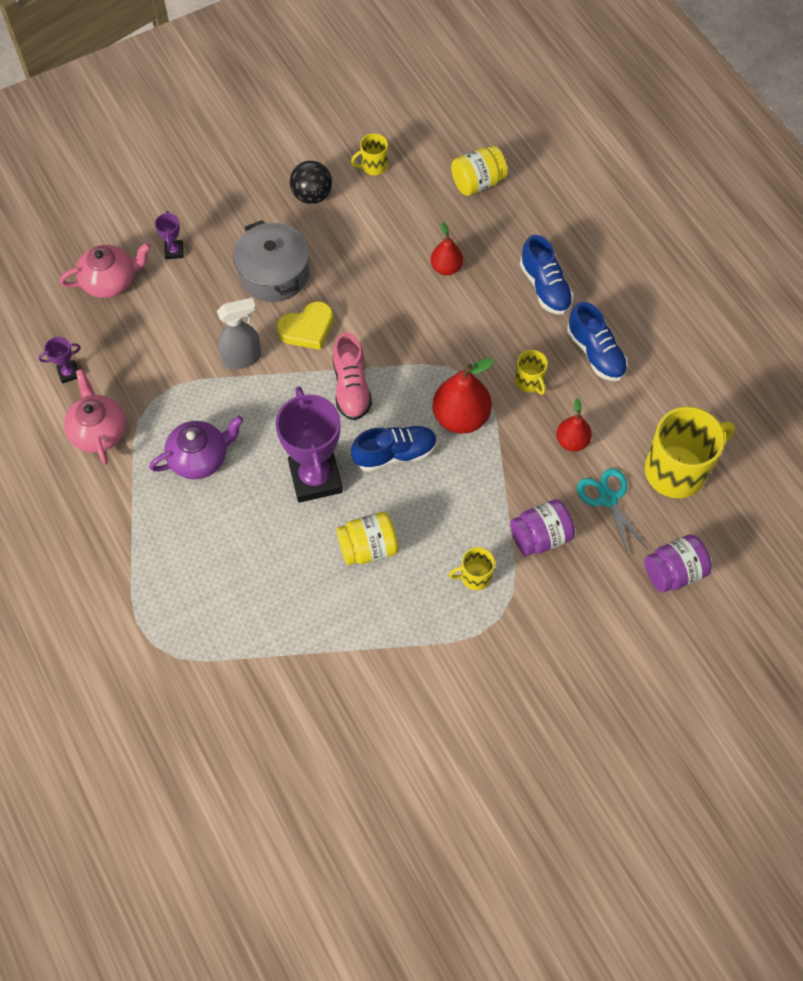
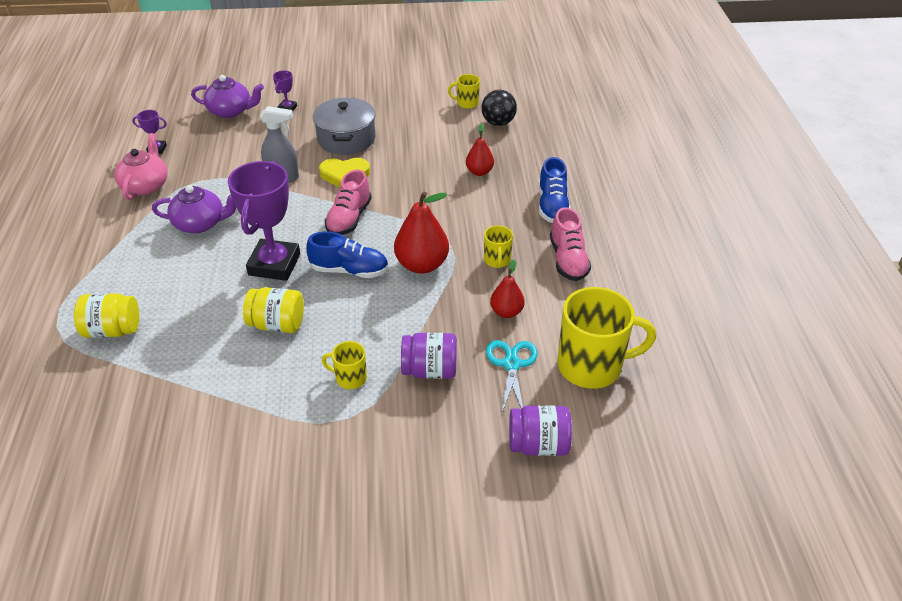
camera: 25 degrees right, 20 degrees down
pink teapot [60,243,151,298] -> purple teapot [191,75,264,118]
black ball [290,161,332,204] -> black ball moved to [481,90,517,126]
yellow jar [451,146,507,196] -> yellow jar moved to [74,293,139,338]
blue shoe [567,302,628,381] -> pink shoe [550,207,591,281]

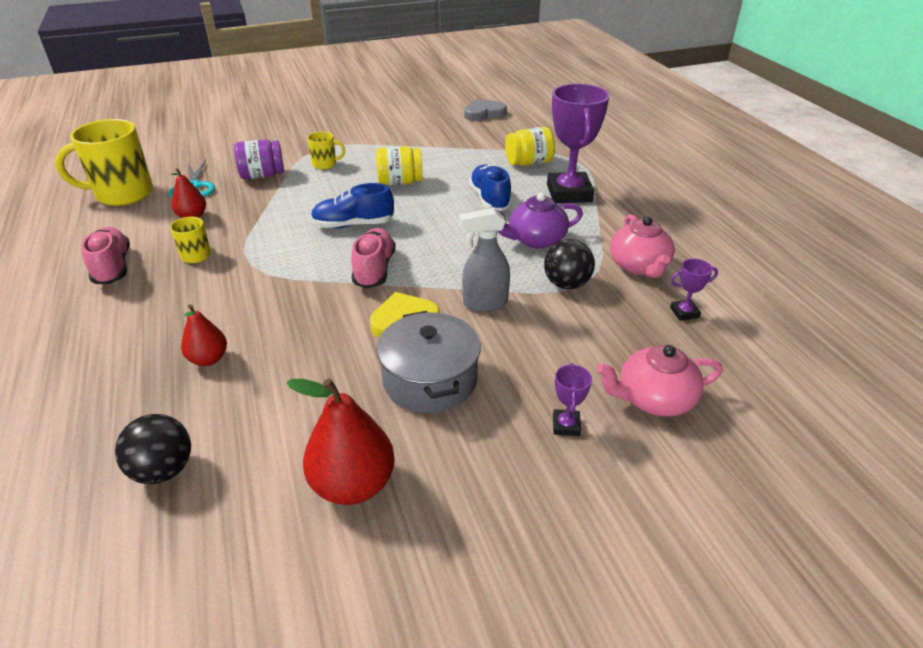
camera: 165 degrees right, 5 degrees down
purple teapot [191,75,264,118] -> pink teapot [596,345,723,417]
purple trophy [228,161,300,281] -> purple trophy moved to [547,84,610,203]
red pear [394,191,449,274] -> red pear moved to [286,378,395,505]
yellow mug [448,74,480,109] -> none
purple jar [509,405,572,456] -> none
blue shoe [539,157,571,223] -> blue shoe moved to [469,165,512,211]
none -> grey heart [464,99,507,121]
none -> black ball [544,239,595,289]

